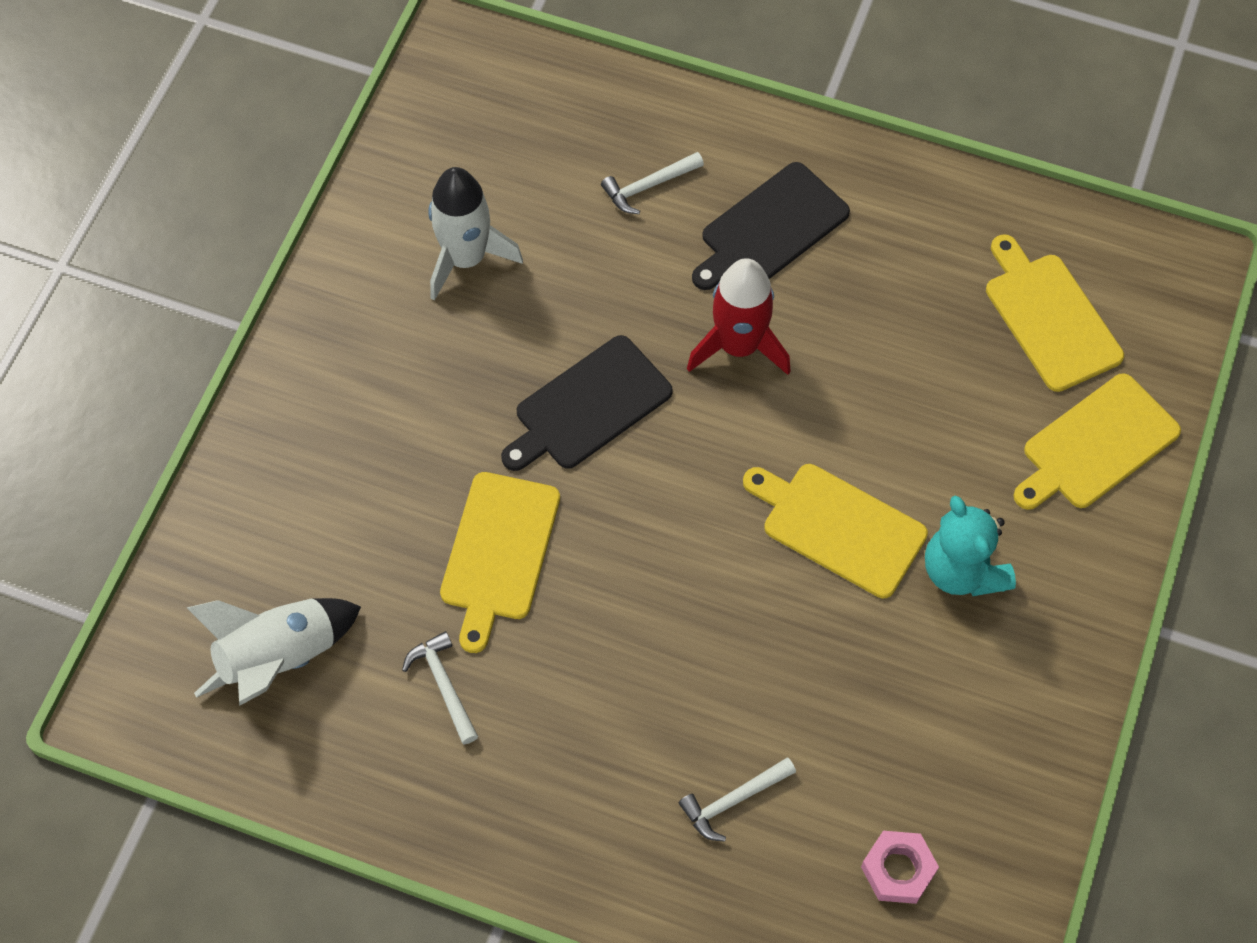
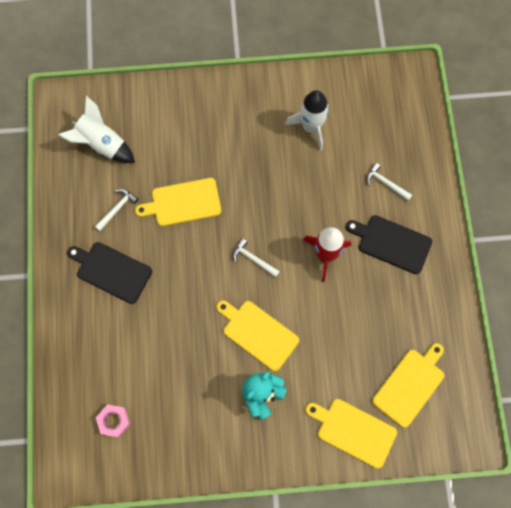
camera: 65 degrees right, 10 degrees up
black cutting board [501,335,673,471] -> black cutting board moved to [67,242,152,304]
white hammer [679,757,796,842] -> white hammer moved to [233,238,280,277]
yellow cutting board [743,464,928,598] -> yellow cutting board turned 60 degrees counterclockwise [217,300,299,371]

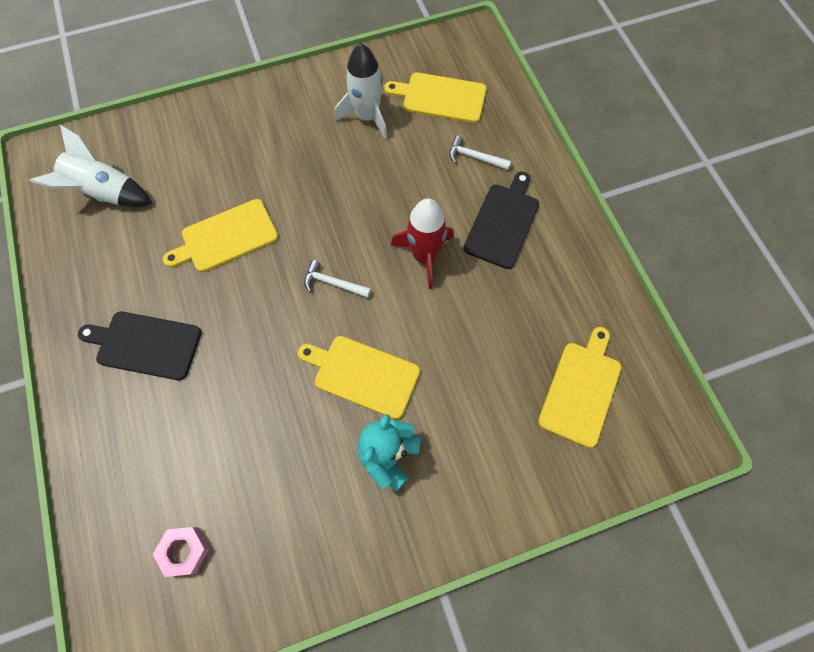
camera: 15 degrees left, 5 degrees down
white hammer [95,189,138,231] -> none
yellow cutting board [306,399,397,468] -> yellow cutting board moved to [384,72,486,123]
black cutting board [346,215,432,274] -> black cutting board turned 105 degrees clockwise [463,172,539,269]

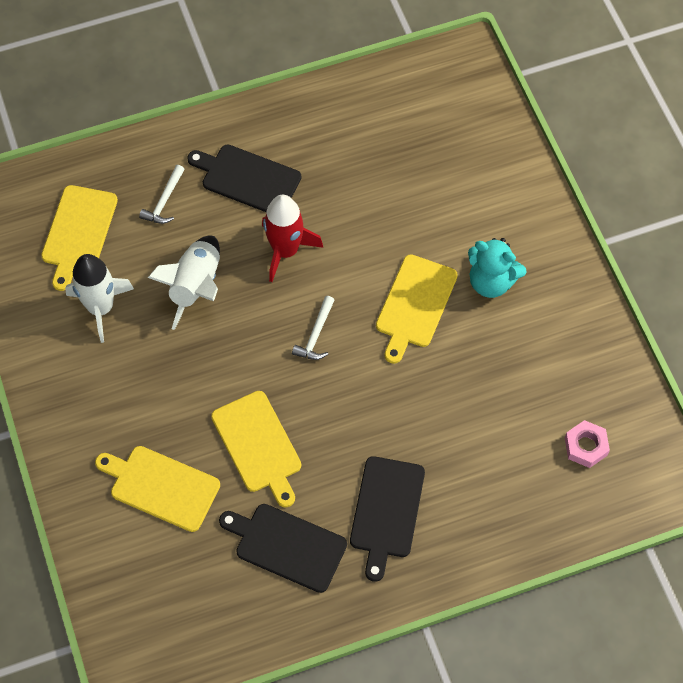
camera: 90 degrees left, 5 degrees down
white rocket [30,125,152,207] -> white rocket moved to [148,235,220,330]
yellow cutting board [538,327,621,448] -> yellow cutting board moved to [95,446,220,532]
none -> black cutting board [219,504,347,593]

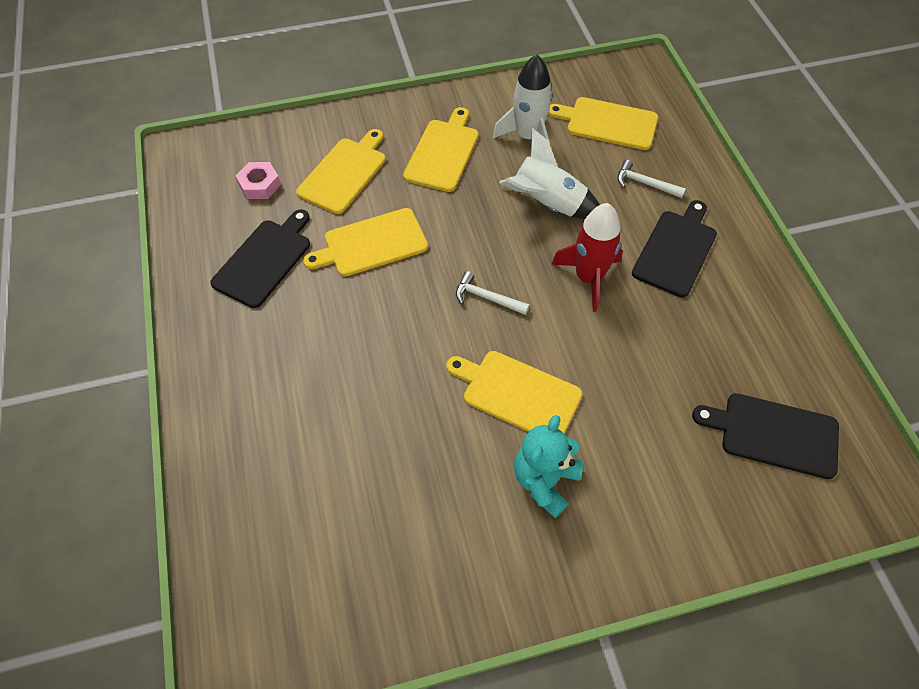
camera: 95 degrees right, 5 degrees down
black cutting board [350,456,425,582] -> black cutting board moved to [692,393,839,479]
pink nut [565,420,610,468] -> pink nut moved to [236,162,281,199]
none -> yellow cutting board [403,107,479,192]

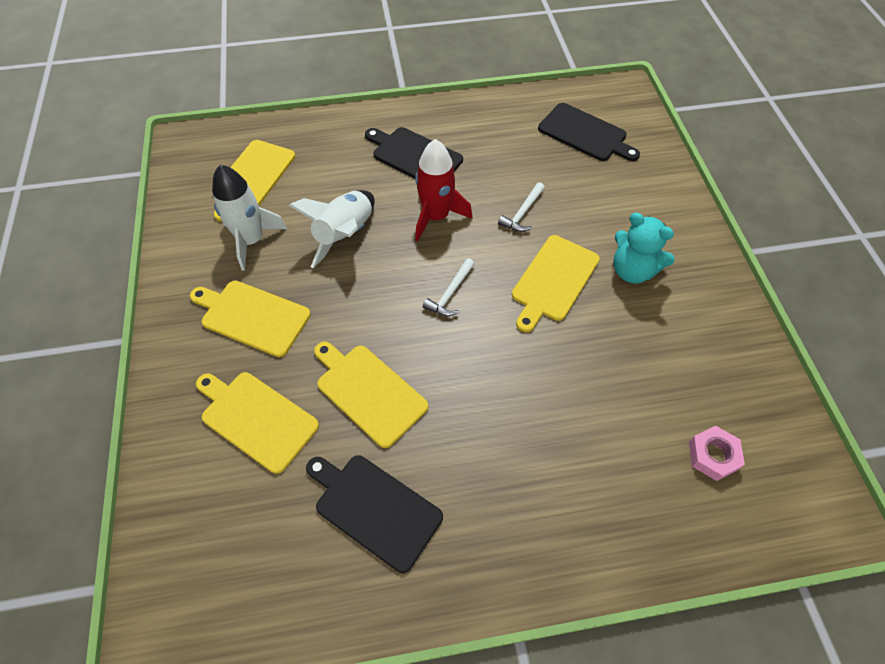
camera: 85 degrees left, 0 degrees up
pink nut [236,162,281,199] -> pink nut moved to [689,426,745,481]
yellow cutting board [303,208,428,277] -> yellow cutting board turned 150 degrees clockwise [314,341,428,448]
white hammer [617,160,686,198] -> white hammer moved to [498,182,545,232]
black cutting board [692,393,839,479] -> black cutting board turned 75 degrees counterclockwise [538,103,640,161]

